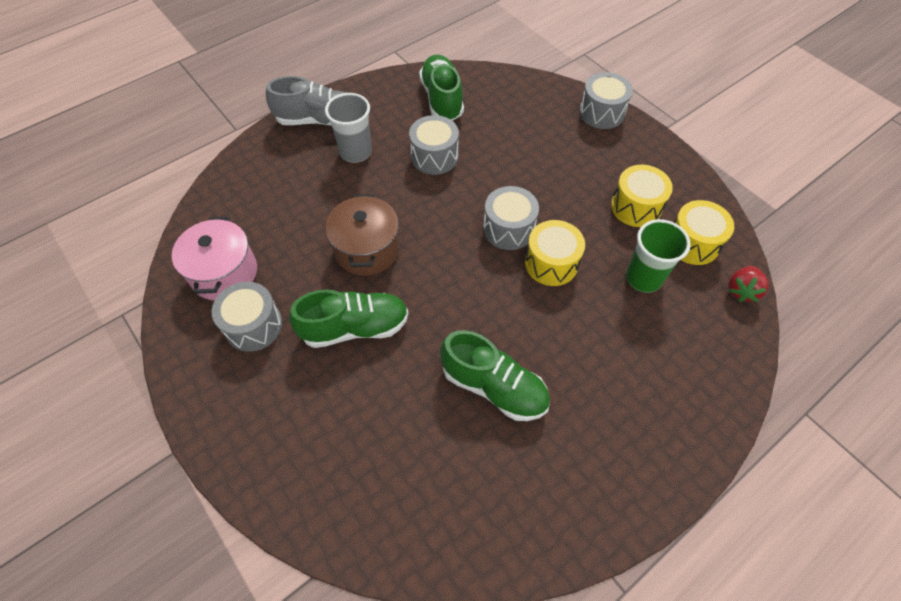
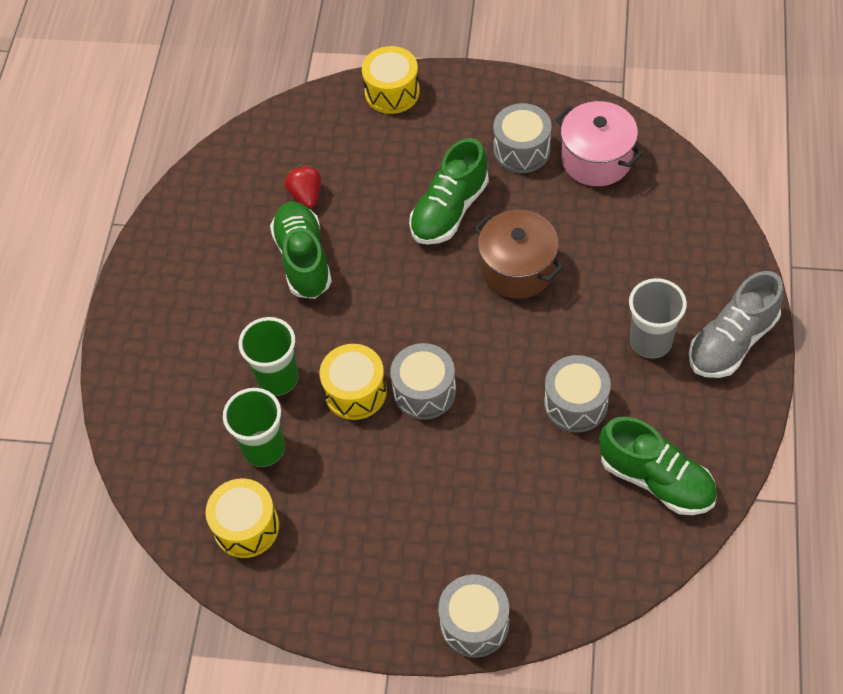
camera: 140 degrees right, 0 degrees up
green shoe [440,330,550,421] -> green shoe turned 90 degrees clockwise [270,202,332,299]
yellow drum [611,165,673,227] -> yellow drum moved to [362,46,420,114]
red strawberry [729,266,769,302] -> red strawberry moved to [285,166,321,209]
none -> green cup [239,317,299,396]

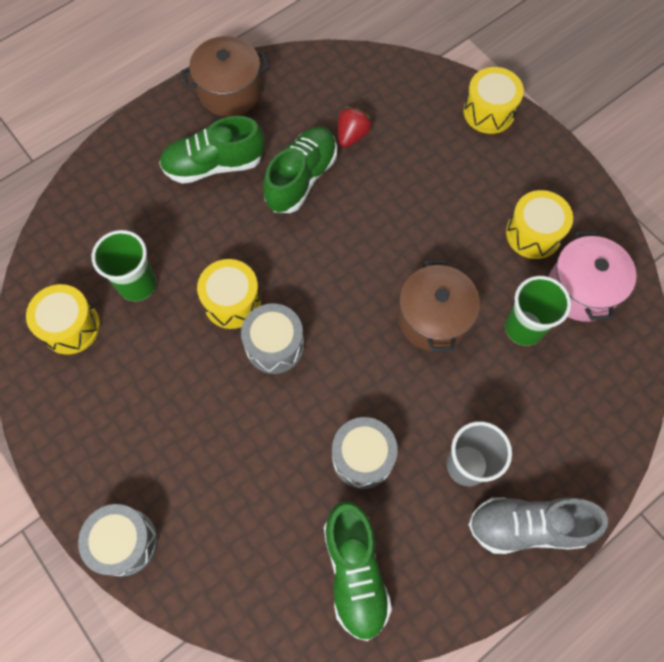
camera: 40 degrees right, 10 degrees up
green cup [239,317,299,396] -> green cup moved to [505,276,571,346]
green shoe [409,138,489,245] -> green shoe moved to [159,116,265,184]
grey drum [493,103,552,173] -> yellow drum [506,190,573,259]
none -> brown pot [181,36,270,117]

